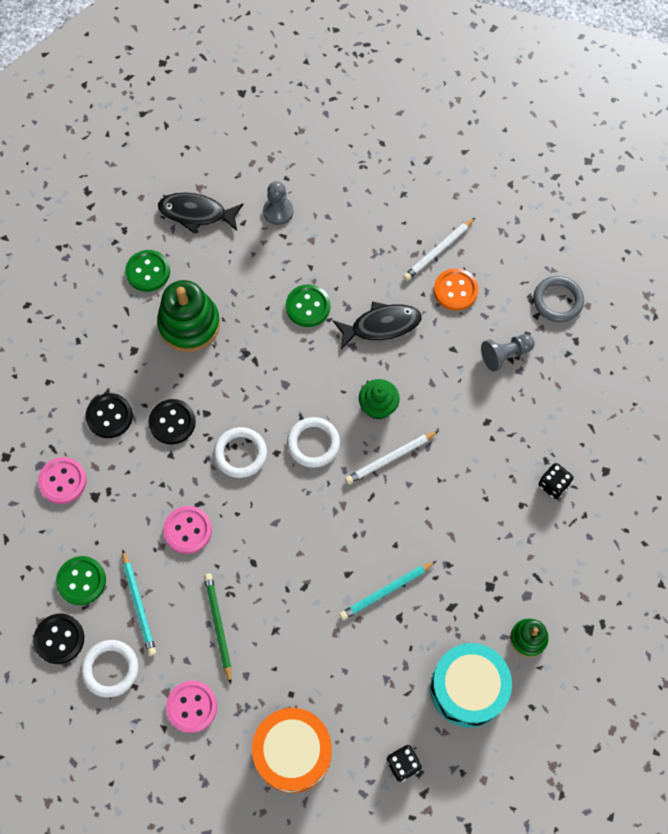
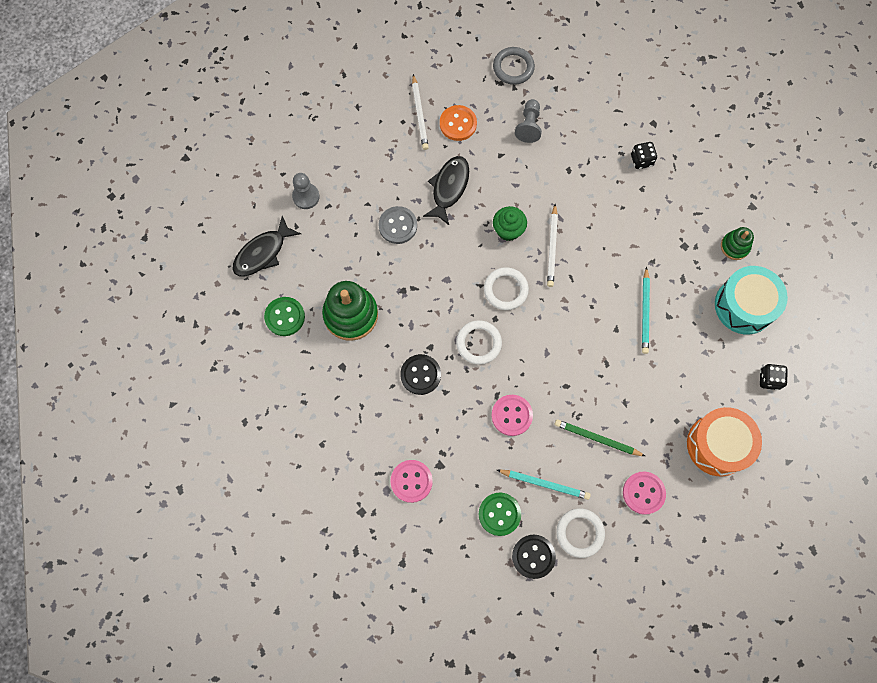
camera: 55 degrees left, 5 degrees up
black button [86,393,133,438] -> none
green button [286,284,330,327] -> grey button [378,206,417,244]

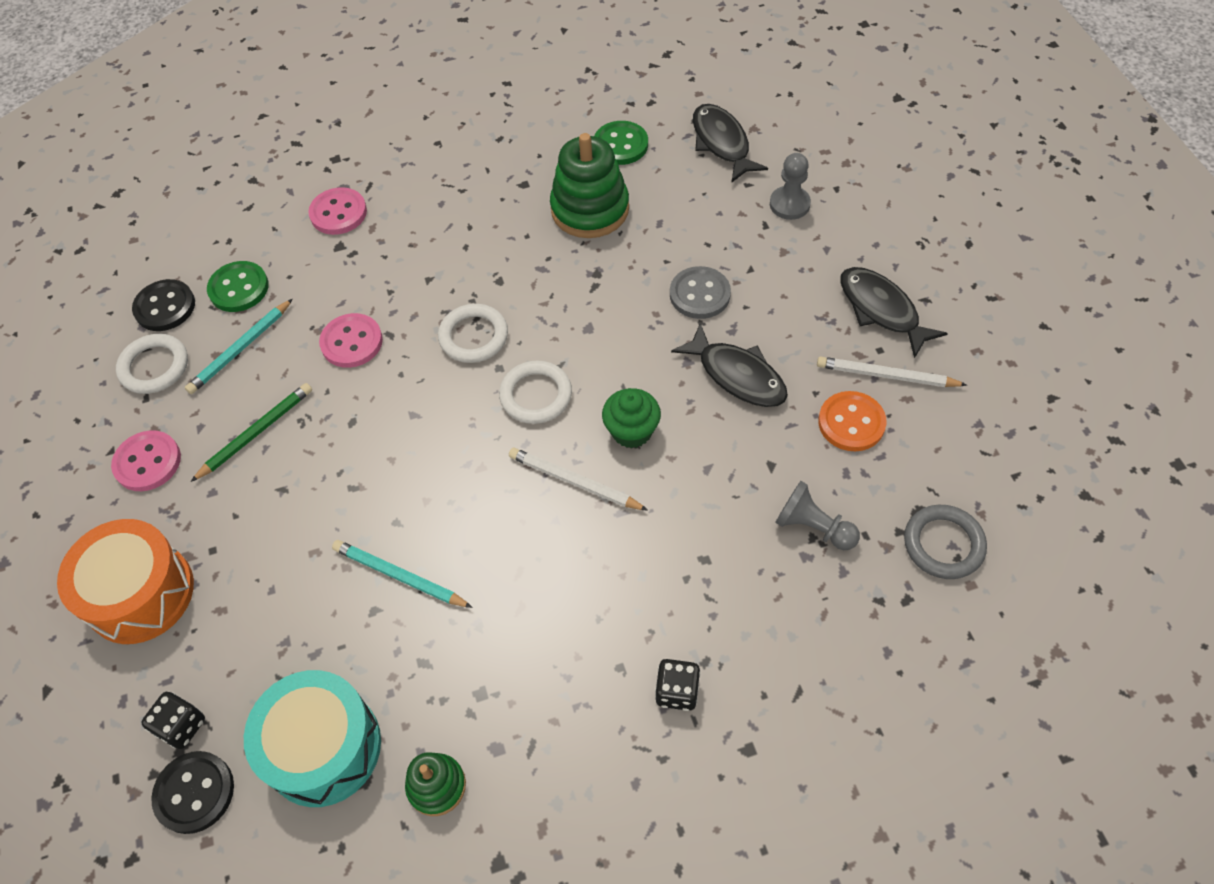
camera: 115 degrees right, 15 degrees down
black button [400,354,441,395] -> black button moved to [151,751,234,834]
none -> black fish [840,267,948,358]

